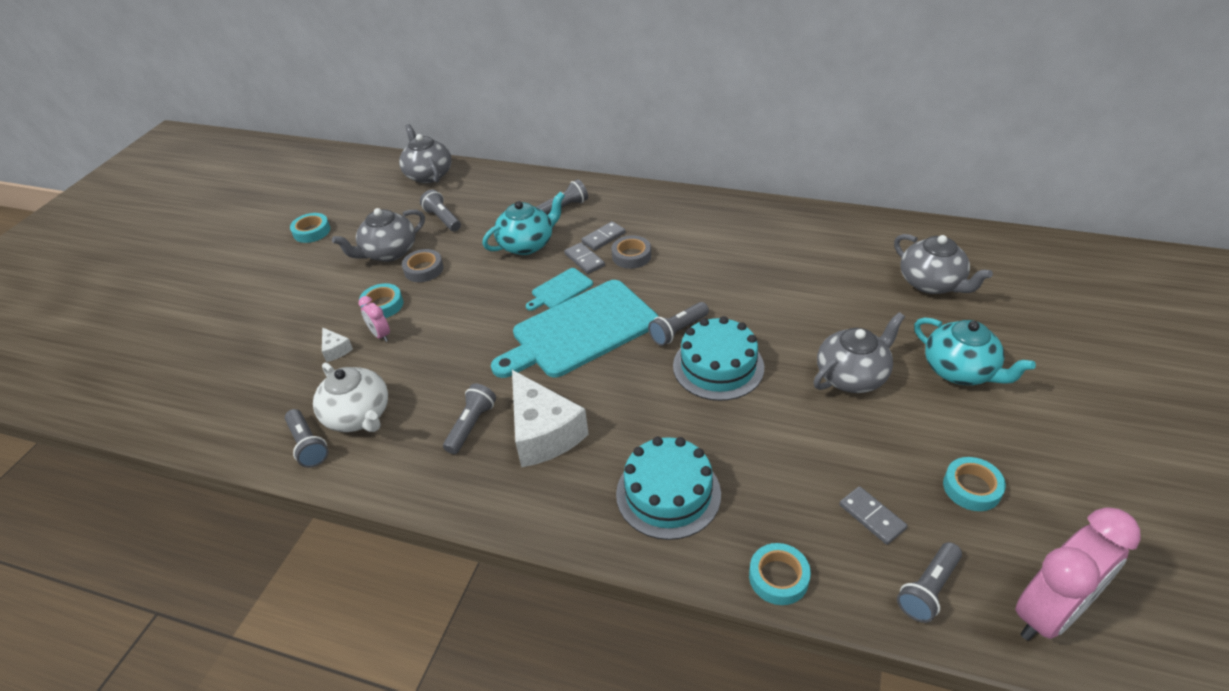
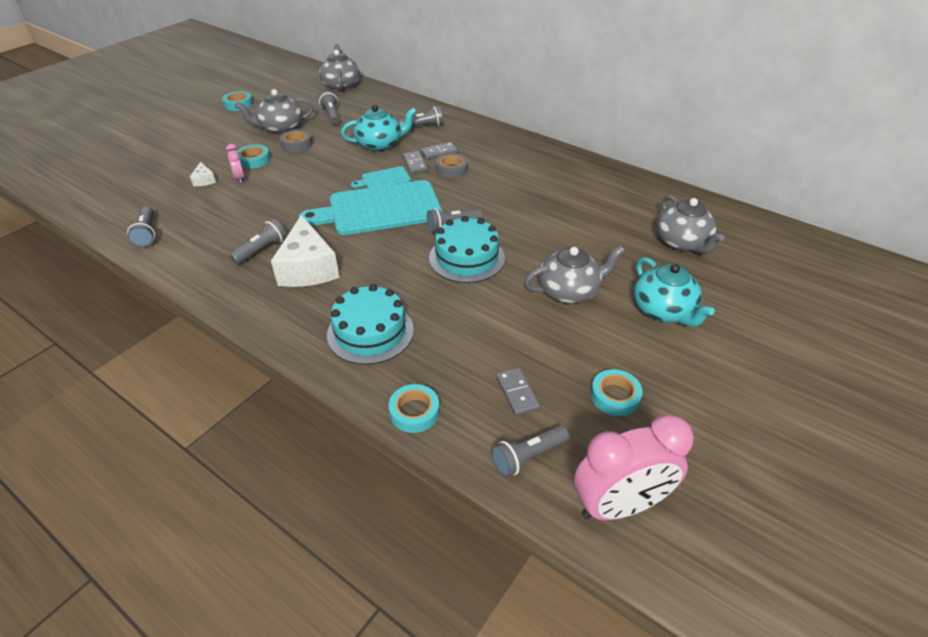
camera: 15 degrees right, 0 degrees up
white teapot [313,362,388,432] -> none

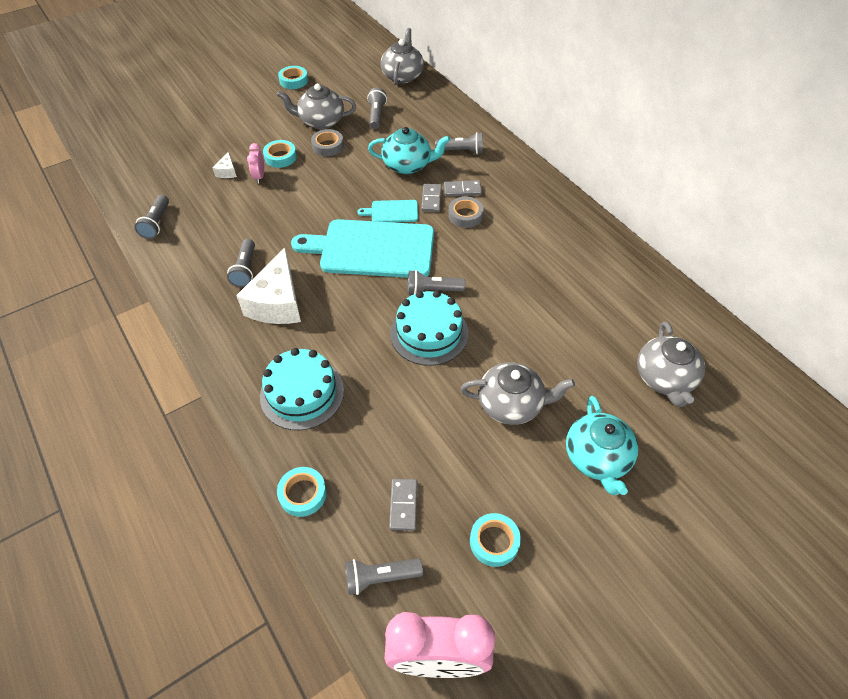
camera: 20 degrees right, 10 degrees up
grey flashlight [230,219,287,265] -> grey flashlight turned 120 degrees clockwise [227,239,255,287]

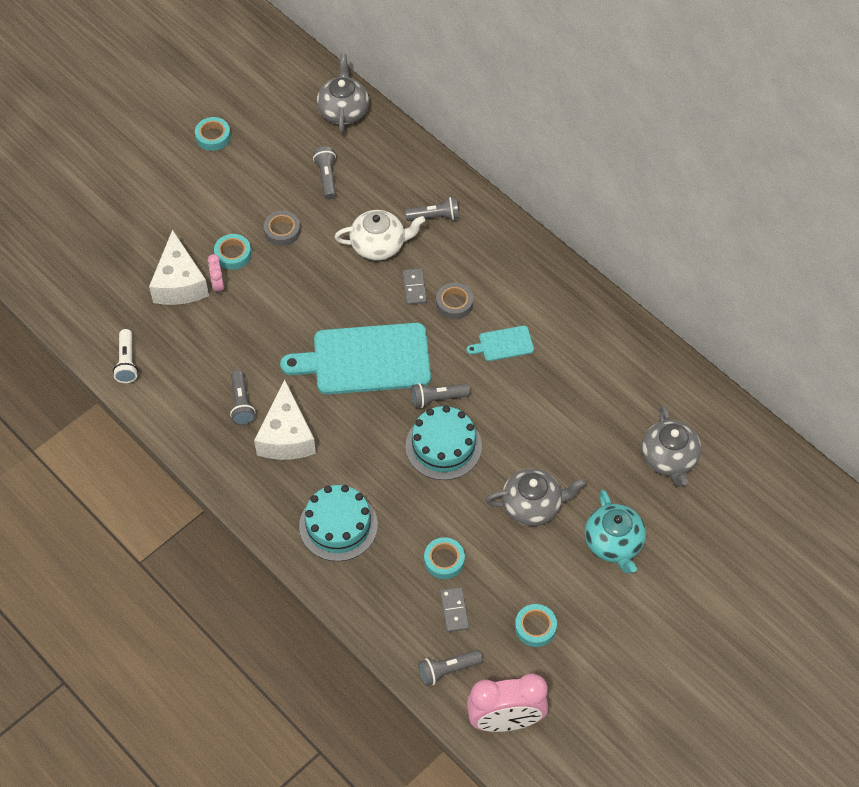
camera: 10 degrees left, 5 degrees up
grey flashlight [134,195,169,239] -> white flashlight [113,329,138,383]
white cheese [213,152,237,178] -> white cheese [149,229,209,305], size x2.32
grey teapot [277,84,356,130] -> none
turquoise tape [277,467,327,517] -> turquoise tape moved to [424,537,465,579]
turquoise cutting board [357,200,418,222] -> turquoise cutting board moved to [467,326,534,361]
turquoise teapot [368,127,450,174] -> white teapot [335,210,425,260]
grey domino [444,180,482,196] -> none

